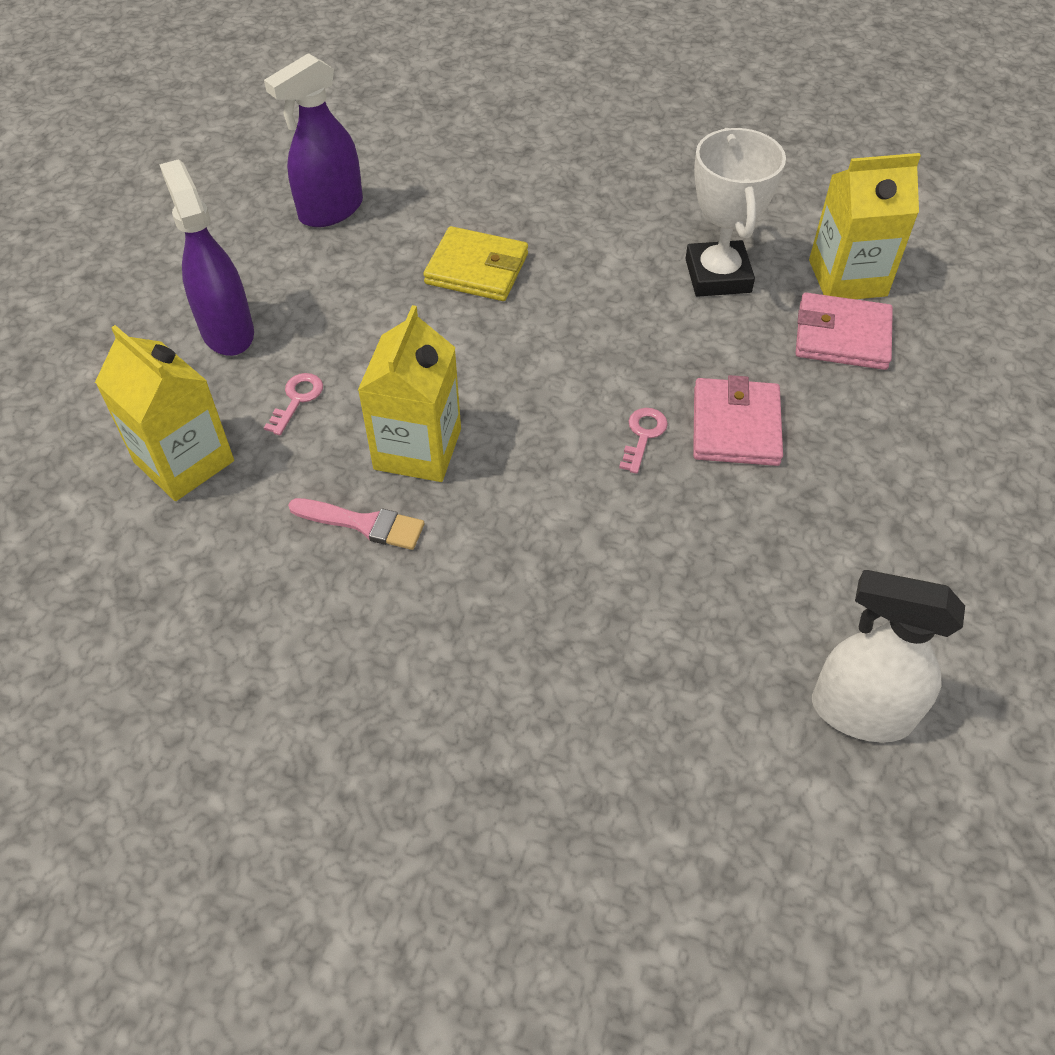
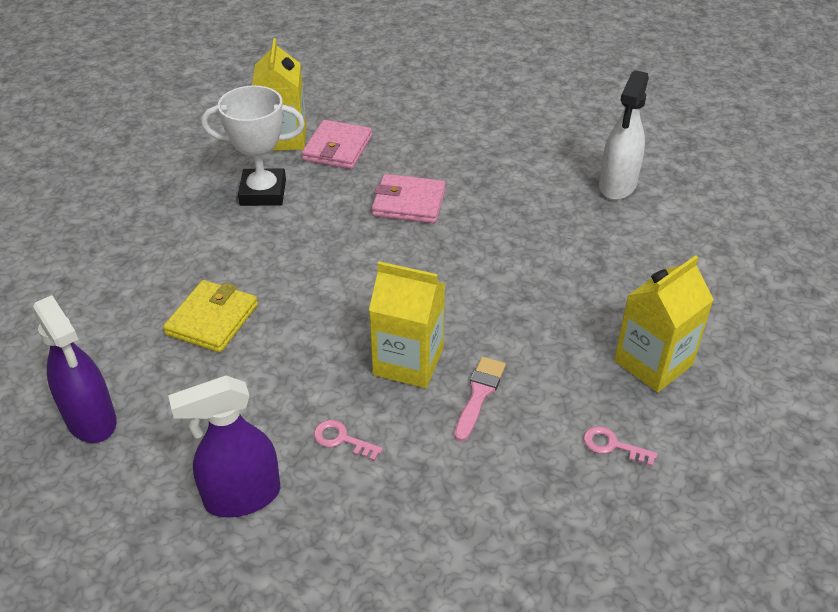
camera: 85 degrees left, 10 degrees down
yellow carton [95,325,234,501] -> yellow carton moved to [614,255,714,392]
pink key [619,408,668,474] -> pink key moved to [584,426,658,466]

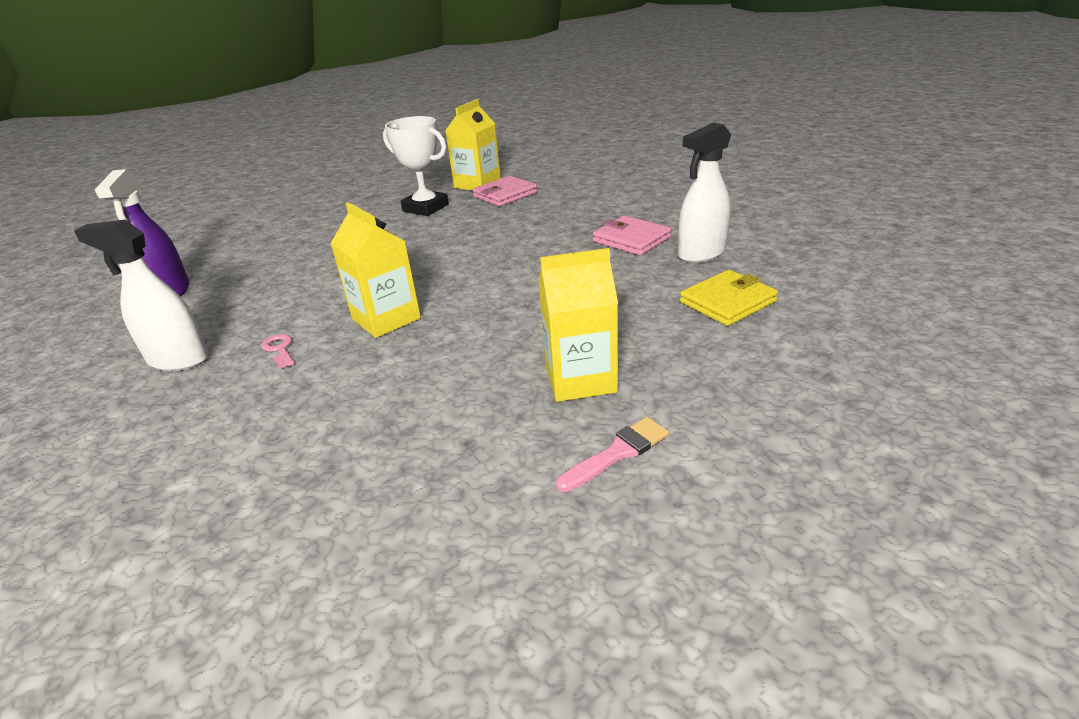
camera: 35 degrees right, 10 degrees down
yellow wallet [163,280,258,353] -> yellow wallet moved to [680,270,778,326]
purple spray bottle [168,375,281,517] -> white spray bottle [74,220,209,371]
pink wallet [372,174,446,223] -> pink wallet moved to [593,215,671,255]
pink brush [454,357,506,442] -> pink brush moved to [556,417,669,492]
pink key [584,426,658,466] -> none

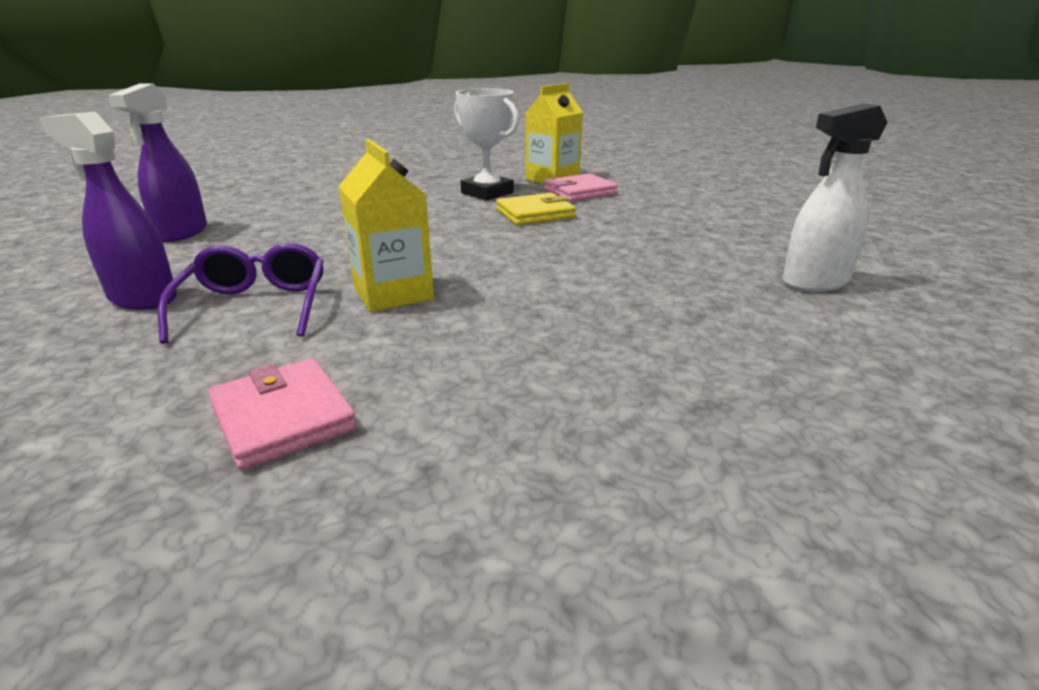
camera: 10 degrees right, 5 degrees down
white spray bottle [74,220,209,371] -> purple spray bottle [39,112,177,310]
pink key [261,334,295,369] -> purple glasses [158,243,324,344]
yellow carton [538,248,618,402] -> none
pink brush [556,417,669,492] -> none
pink wallet [593,215,671,255] -> pink wallet moved to [208,358,357,471]
yellow wallet [680,270,778,326] -> yellow wallet moved to [496,193,576,225]

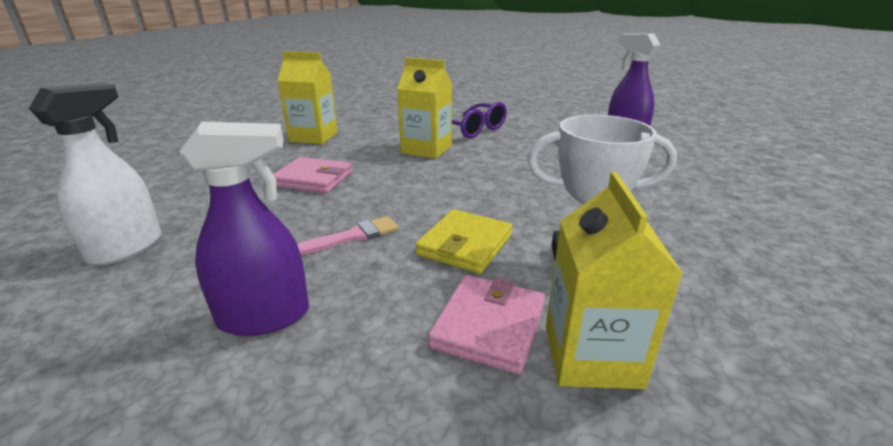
camera: 140 degrees right, 0 degrees up
purple spray bottle [39,112,177,310] -> purple spray bottle moved to [179,122,309,336]
pink wallet [208,358,357,471] -> pink wallet moved to [273,157,352,193]
none -> yellow carton [277,51,338,144]
none -> pink brush [297,216,399,255]

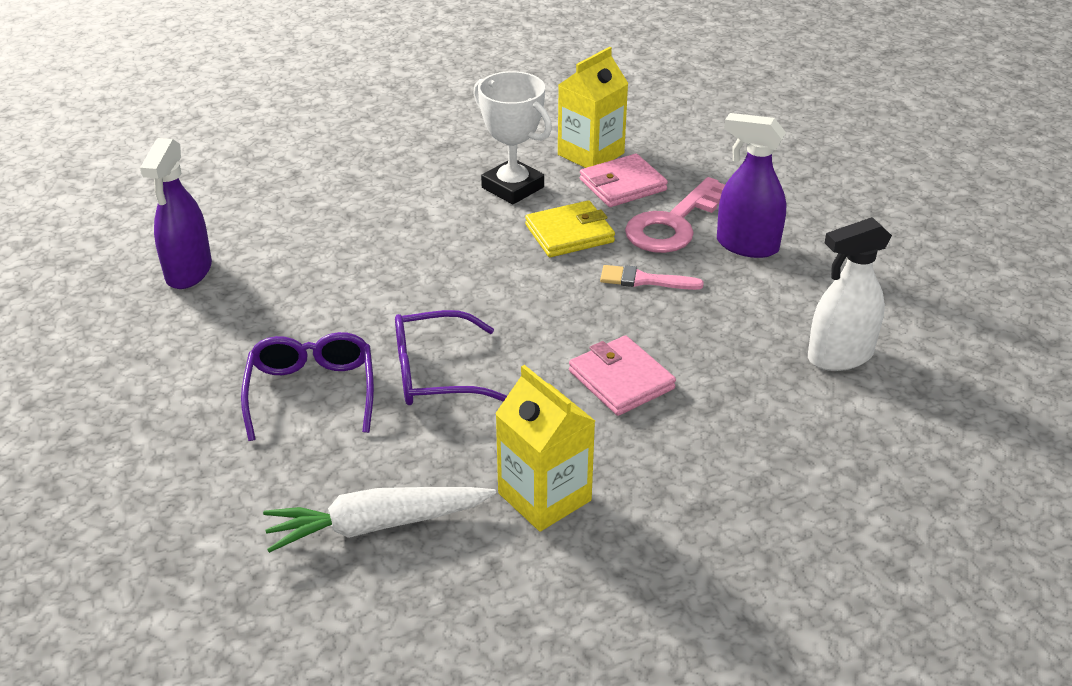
camera: 140 degrees left, 10 degrees up
yellow carton [397,57,452,159] -> purple glasses [395,310,507,405]
none -> white carrot [263,487,496,553]
none -> pink key [625,177,725,253]

